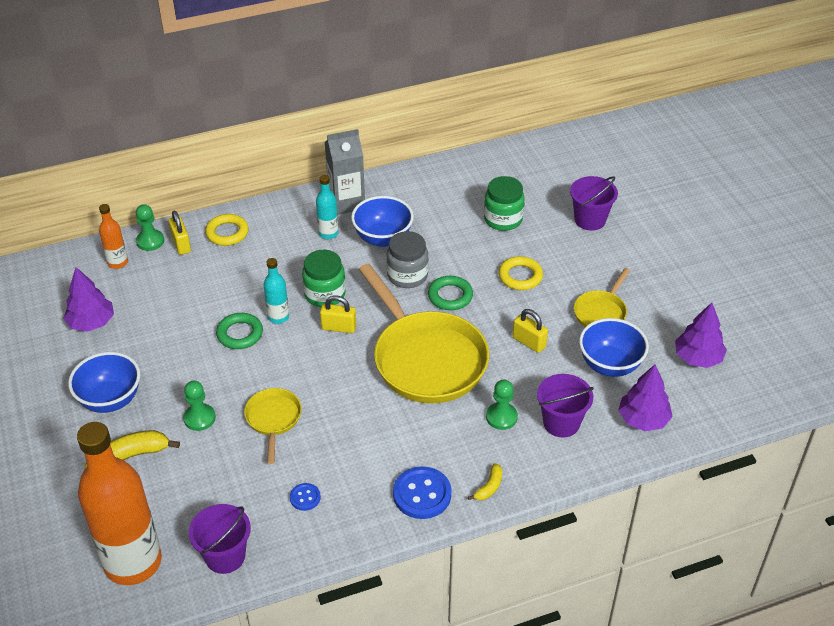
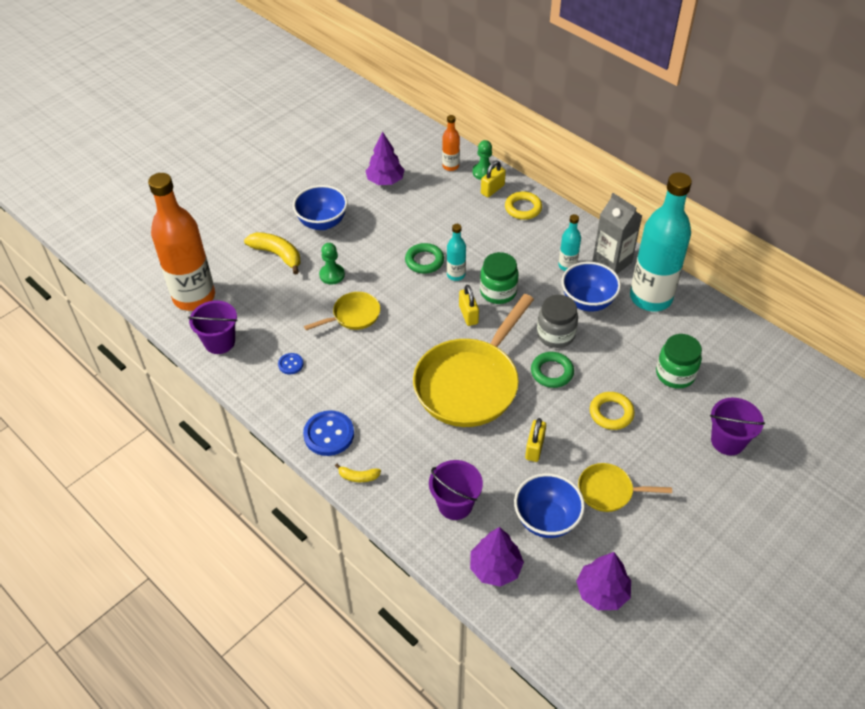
camera: 65 degrees right, 5 degrees up
green pawn [486,380,518,430] -> none
none -> turquoise bottle [630,173,692,311]

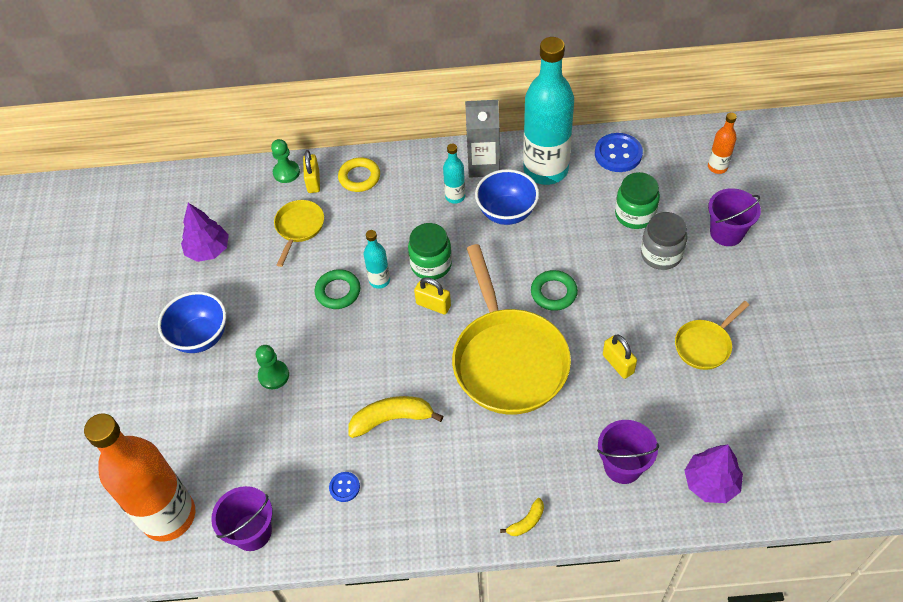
camera: 45 degrees left, 5 degrees up
yellow banana [244,232,300,274] -> yellow banana moved to [348,396,443,438]
blue button [303,410,354,456] -> blue button moved to [595,133,643,172]
yellow pan [304,292,380,330] -> yellow pan moved to [274,200,324,267]
orange bottle [442,115,460,171] -> orange bottle moved to [708,112,737,174]
blue bowl [514,473,585,538] -> none
grey jar [537,295,578,348] -> grey jar moved to [641,212,687,270]
purple tree [576,552,631,610] -> none
yellow ring [590,392,635,430] -> none

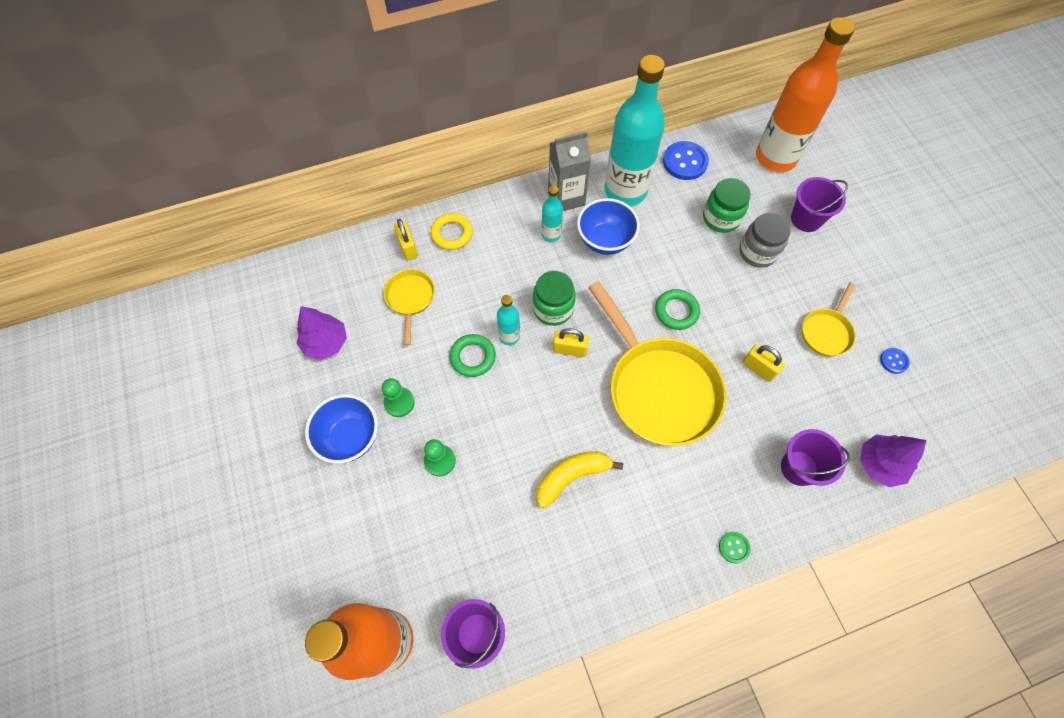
camera: 20 degrees left, 10 degrees up
green pawn [271,139,300,183] -> green pawn moved to [382,378,415,417]
blue button [329,472,360,502] -> blue button moved to [880,348,910,374]
yellow banana [500,498,544,536] -> green button [719,532,751,564]
orange bottle [708,112,737,174] -> orange bottle [756,17,855,172], size x2.26

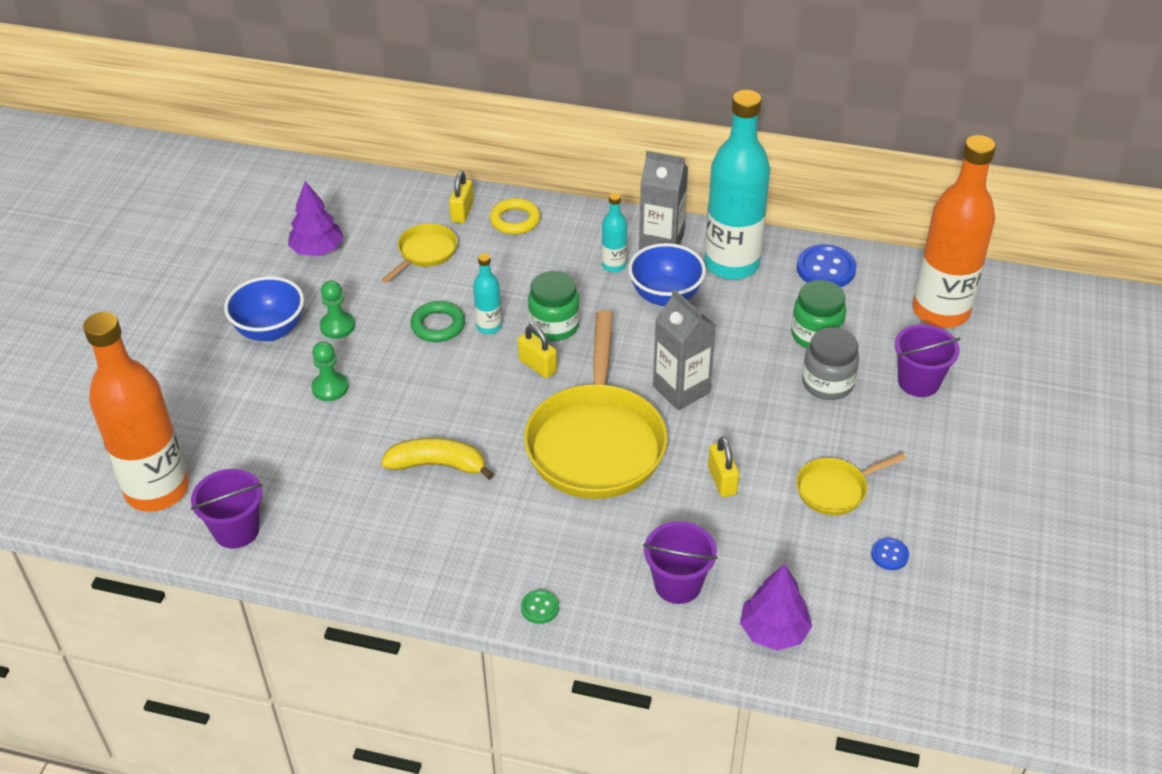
camera: 35 degrees right, 20 degrees down
green ring [655,289,700,330] -> grey carton [653,289,716,410]

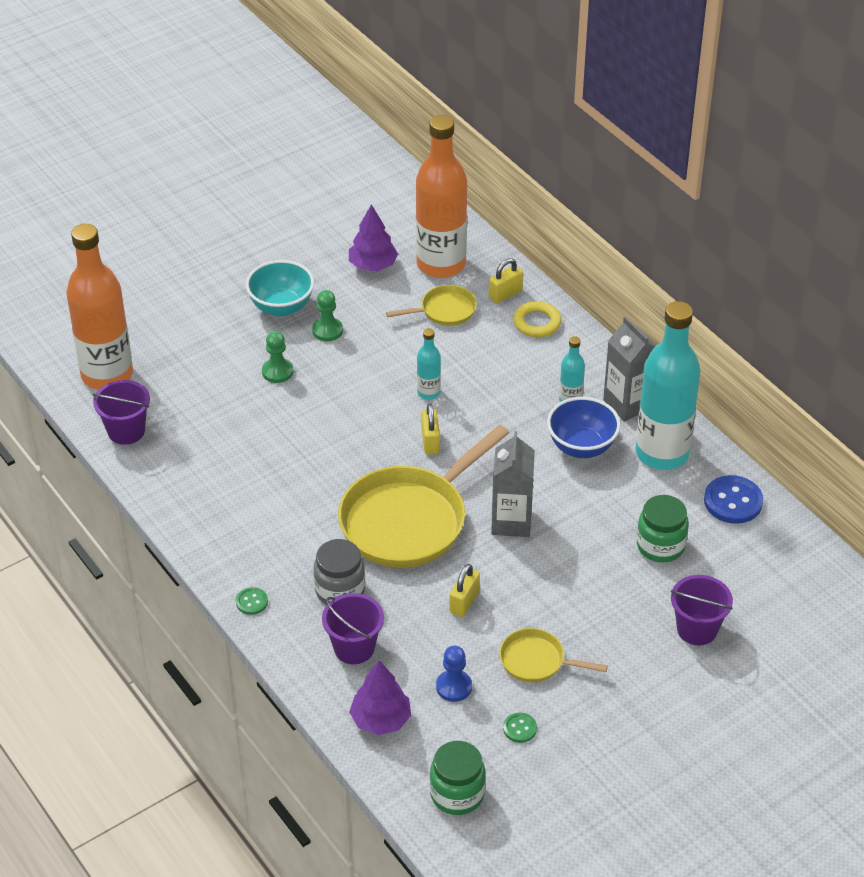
camera: 40 degrees right, 0 degrees up
blue bowl [224,276,304,341] -> turquoise bowl [246,260,314,316]
yellow banana [381,438,494,480] -> none
green ring [410,301,465,342] -> none
green jar [528,271,580,341] -> green jar moved to [430,741,486,815]
grey jar [802,327,859,400] -> grey jar moved to [314,539,365,605]
blue button [871,538,909,570] -> green button [503,713,537,743]
orange bottle [913,135,996,328] -> orange bottle moved to [416,115,467,278]
none -> blue pawn [436,646,472,702]

